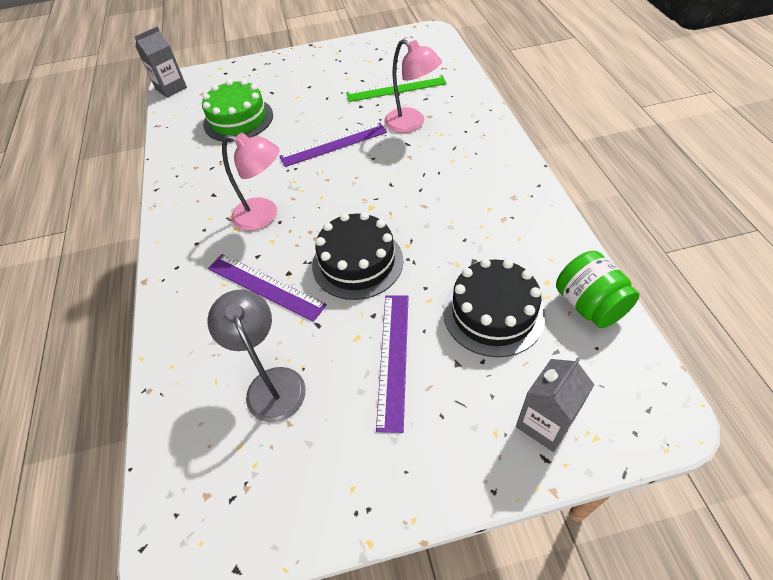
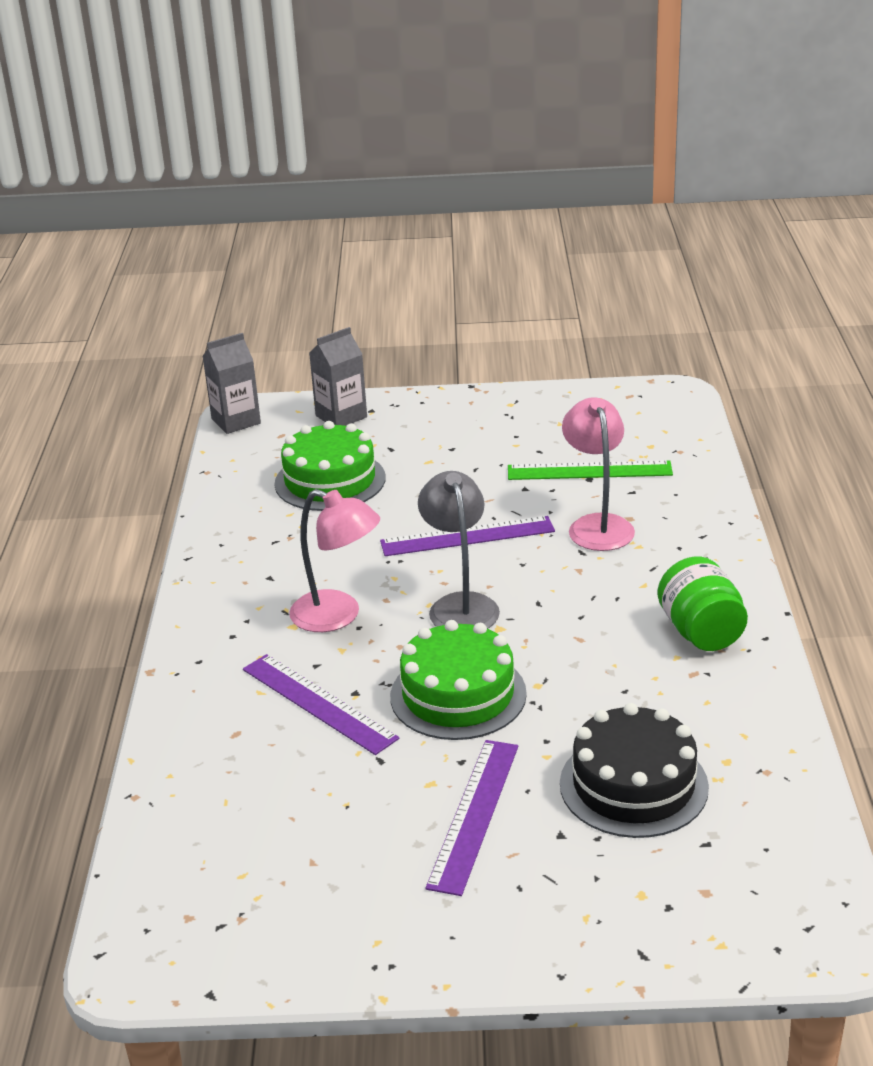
camera: 10 degrees right, 20 degrees down
grey lamp [207,289,306,422] -> grey lamp moved to [418,471,500,629]
black cake [312,212,403,300] -> green cake [390,620,527,740]
pink lamp [384,39,442,133] -> pink lamp turned 150 degrees counterclockwise [562,397,635,551]
grey carton [516,357,594,452] -> grey carton moved to [309,327,367,426]
green jar [556,251,640,328] -> green jar moved to [657,556,748,651]

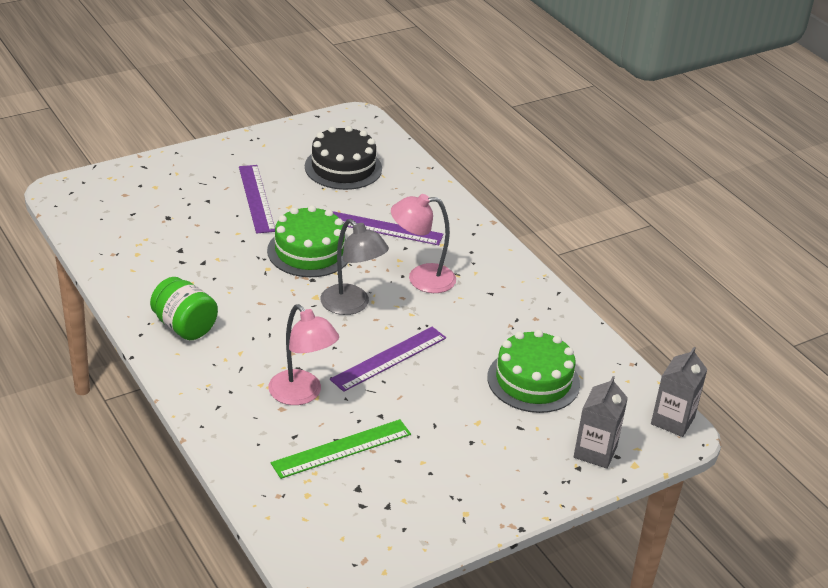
camera: 145 degrees right, 5 degrees up
black cake [560,703,709,838] -> black cake moved to [305,126,382,190]

